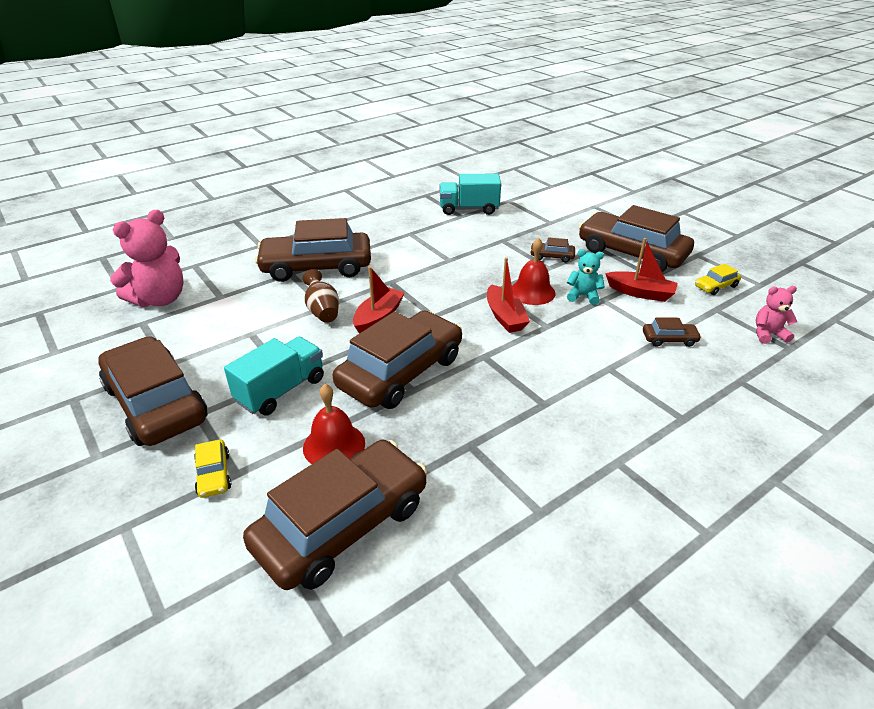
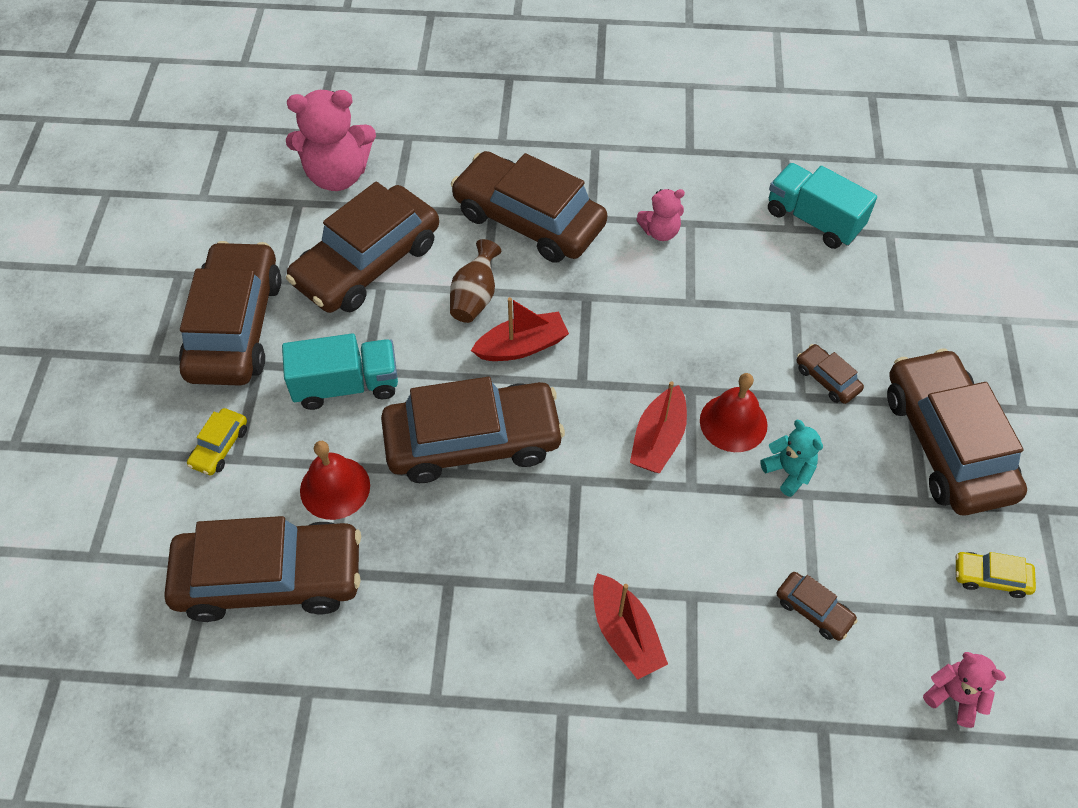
camera: 40 degrees right, 20 degrees up
red boat [605,238,678,302] -> red boat moved to [593,573,668,680]
none -> brown car [286,182,439,313]
none -> pink teddy bear [636,189,685,241]

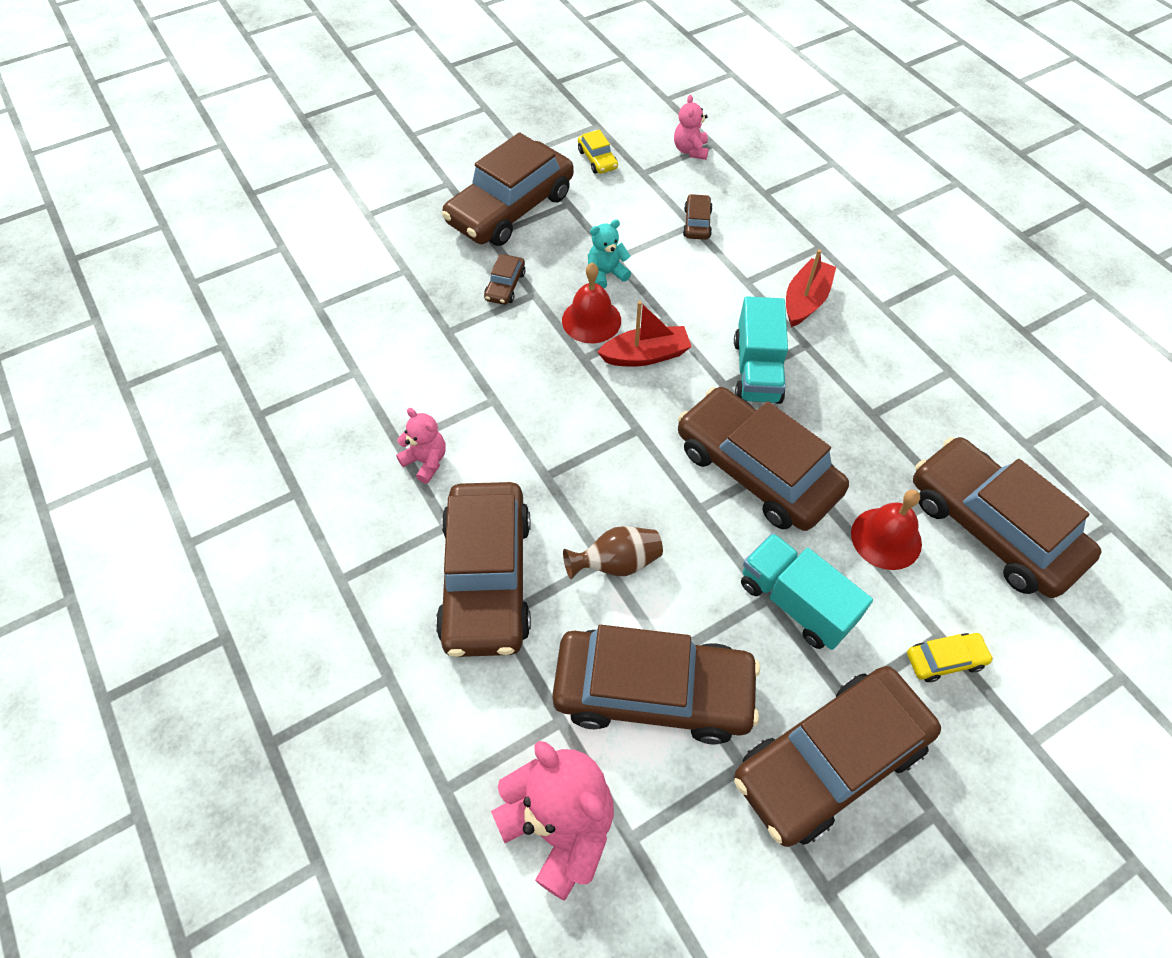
camera: 125 degrees left, 0 degrees up
red boat [471,297,569,361] -> none
turquoise teddy bear [760,420,823,497] -> turquoise teddy bear turned 45 degrees clockwise [588,219,631,288]
turquoise truck [768,163,877,249] -> turquoise truck moved to [734,296,788,404]

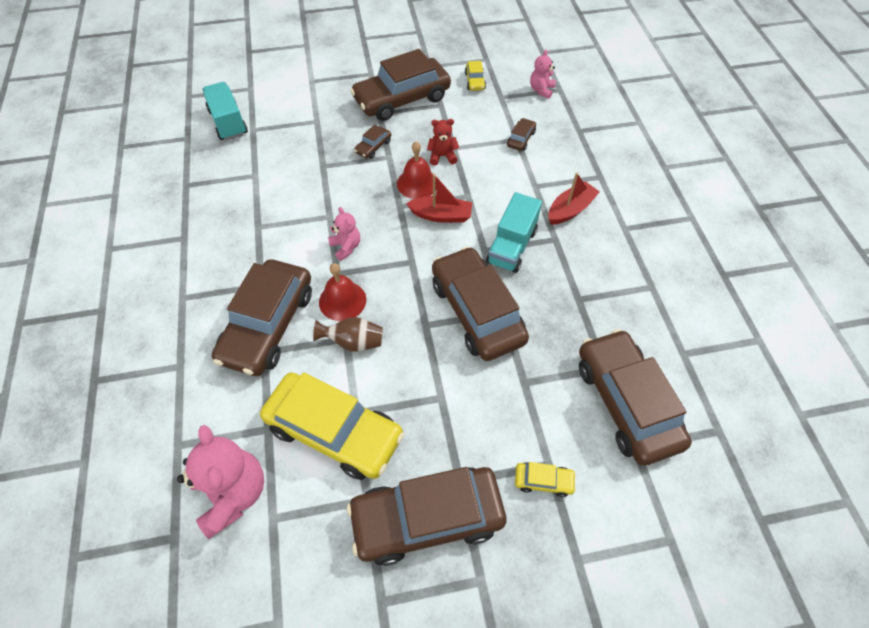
camera: 20 degrees right, 0 degrees up
pink teddy bear [396,408,446,484] -> pink teddy bear moved to [328,207,360,261]
brown car [552,625,760,745] -> yellow car [260,372,404,480]
turquoise teddy bear [588,219,631,288] -> red teddy bear [427,119,459,165]
turquoise truck [741,533,873,650] -> turquoise truck moved to [202,82,248,141]
red bell [851,490,922,570] -> red bell moved to [319,263,366,321]

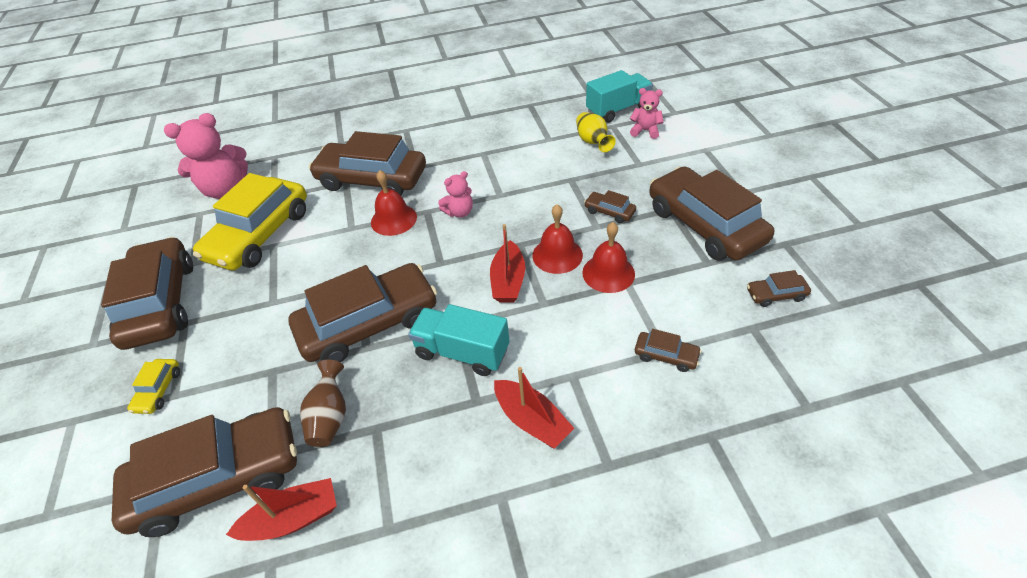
camera: 90 degrees right, 10 degrees down
brown vase [313,317,383,352] -> brown vase moved to [300,360,346,447]
red teddy bear [427,119,459,165] -> red bell [582,222,635,293]
yellow car [465,61,486,91] -> brown car [747,270,811,307]
pink teddy bear [530,50,556,99] -> pink teddy bear moved to [630,88,663,139]
none -> red boat [226,478,337,541]
none -> yellow vase [576,112,616,152]

